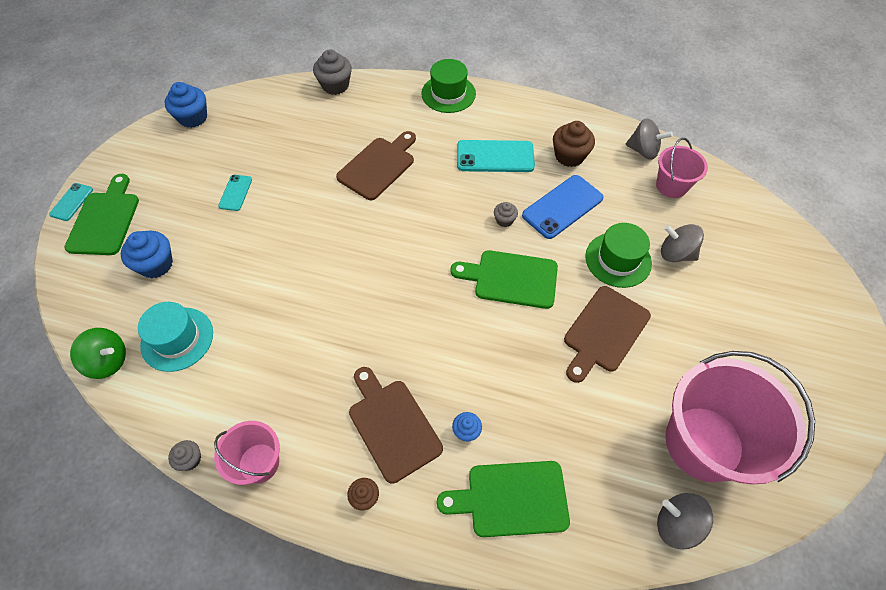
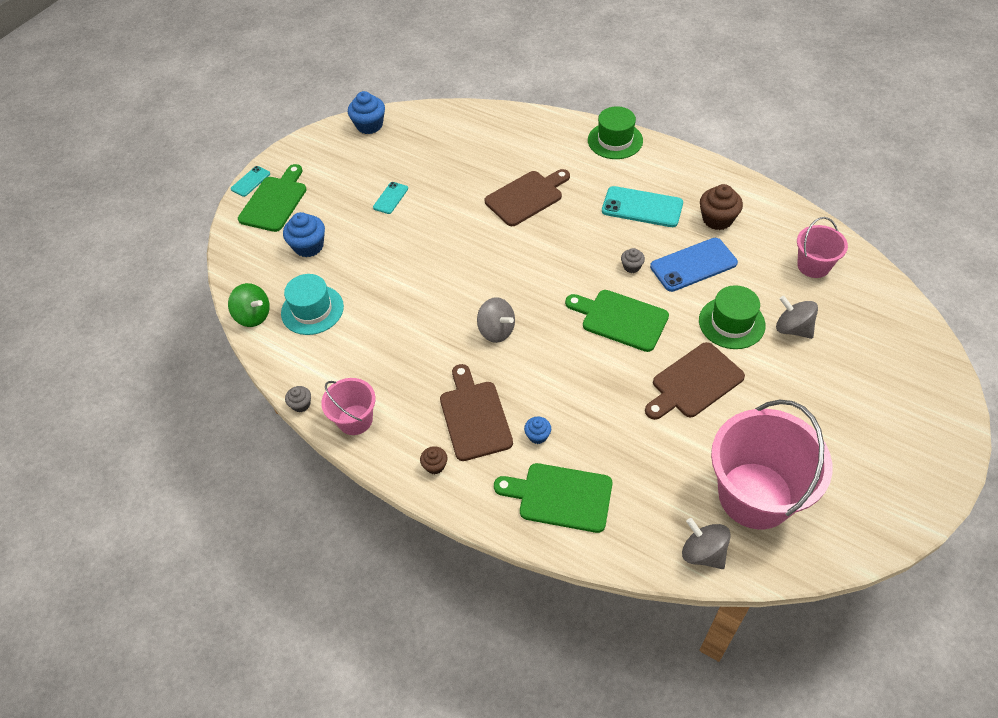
camera: 20 degrees right, 5 degrees down
grey cupcake [313,49,352,95] -> none
grey spinning top [625,118,673,160] -> grey spinning top moved to [477,297,515,343]

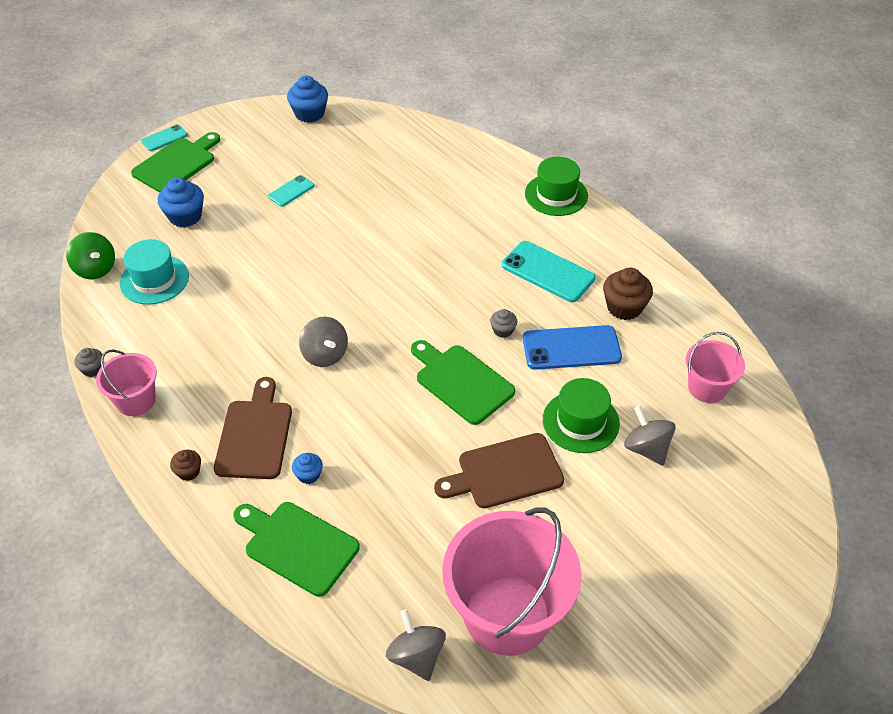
camera: 15 degrees right, 5 degrees down
brown cutting board [485,169,570,226] -> none

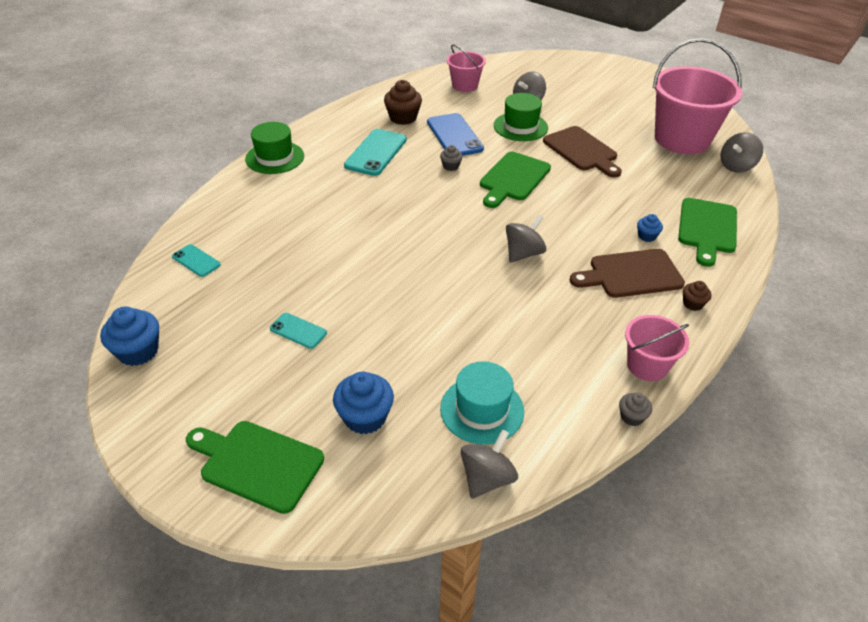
camera: 105 degrees left, 5 degrees down
green spinning top [66,232,115,279] -> grey spinning top [461,429,518,499]
turquoise phone [141,124,188,151] -> turquoise phone moved to [172,244,221,277]

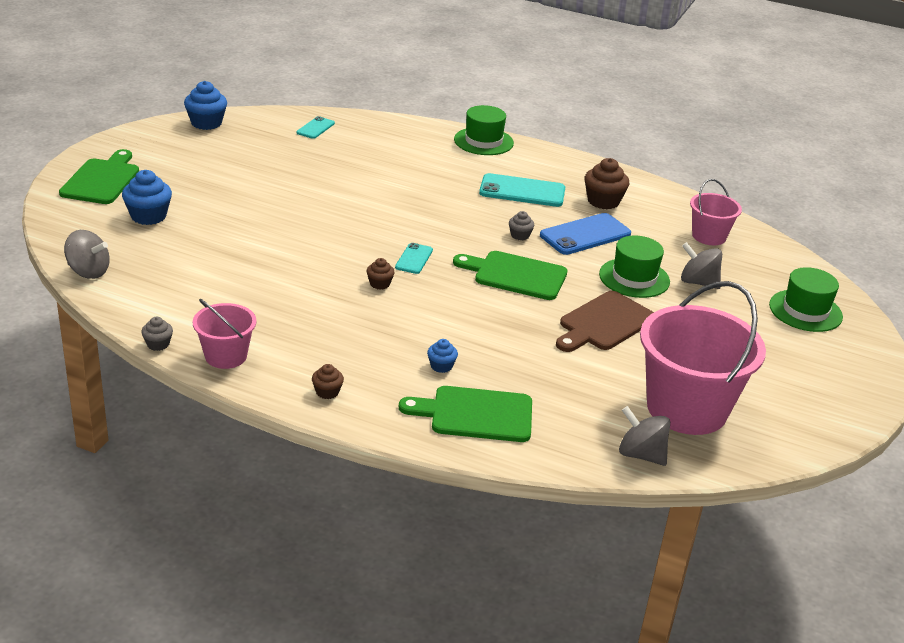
camera: 75 degrees right, 10 degrees down
turquoise phone [270,313,327,349] -> turquoise phone moved to [395,243,433,274]
turquoise hat [440,361,524,445] -> none
grey spinning top [506,215,546,263] -> brown cupcake [366,258,394,290]
brown cutting board [570,249,685,298] -> none
none -> green hat [769,267,843,332]

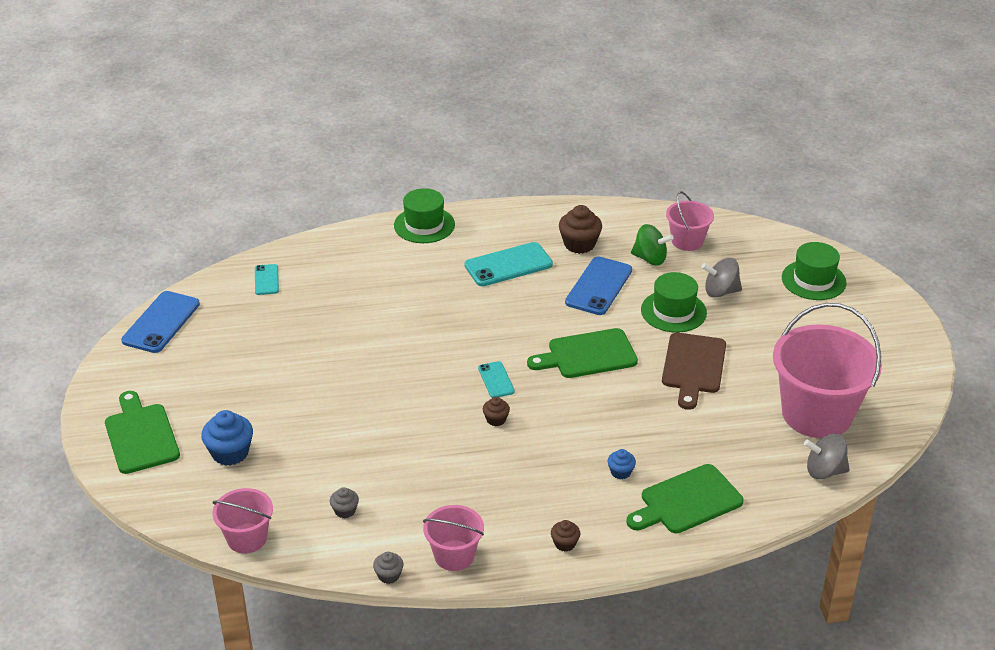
camera: 30 degrees left, 5 degrees up
grey spinning top [64,230,110,279] -> pink bucket [212,488,273,553]
blue cupcake [184,81,227,130] -> blue phone [121,291,200,353]
grey cupcake [509,211,534,240] -> grey cupcake moved to [330,487,359,518]
none -> green spinning top [631,224,674,266]

